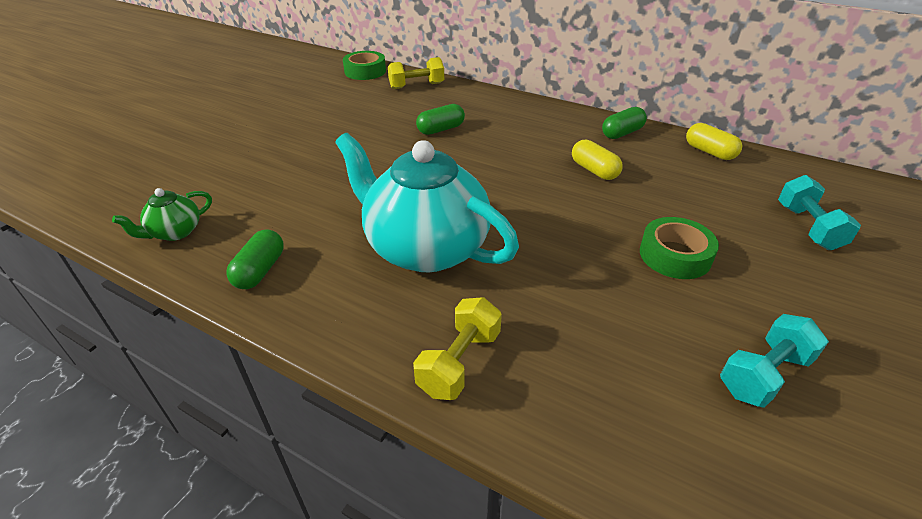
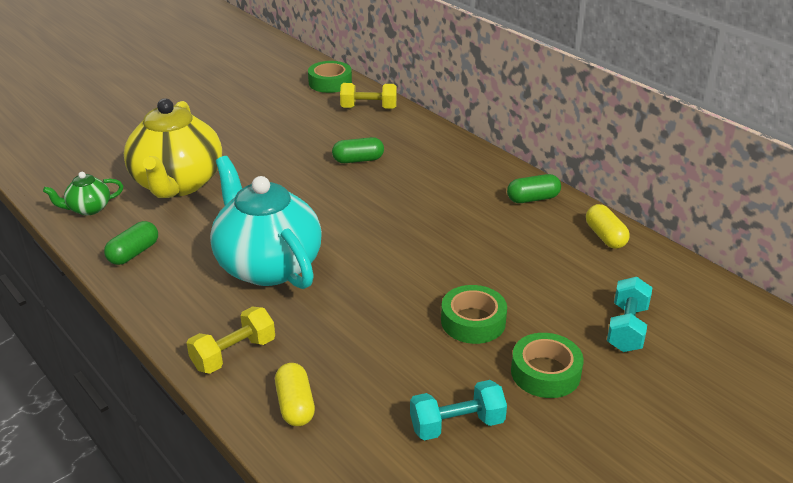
camera: 20 degrees right, 5 degrees down
yellow capsule [572,139,623,180] -> yellow capsule moved to [275,363,315,426]
none -> yellow teapot [124,98,222,198]
none -> green tape [511,333,584,398]

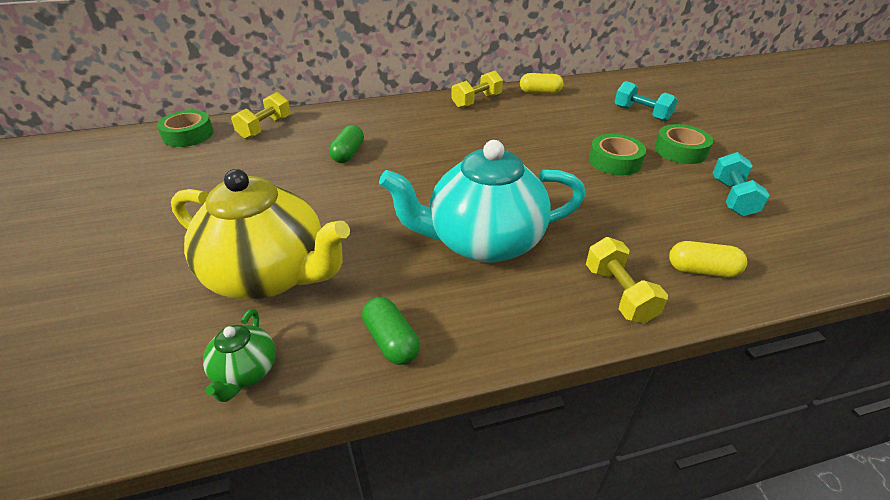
camera: 65 degrees left, 5 degrees up
green capsule [507,174,561,203] -> yellow dumbbell [452,71,503,108]

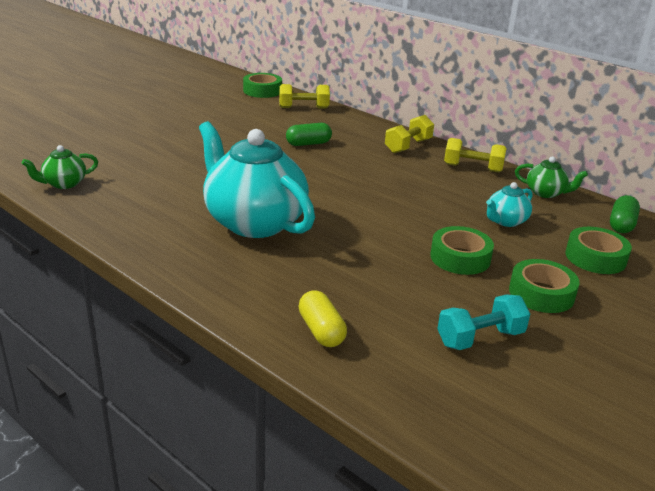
camera: 55 degrees right, 10 degrees down
yellow teapot [171,169,350,300] -> none
green capsule [362,297,420,365] -> green capsule moved to [610,195,640,233]
yellow capsule [520,73,564,94] -> green teapot [515,156,588,198]
yellow dumbbell [586,237,668,323] -> yellow dumbbell moved to [385,115,434,153]
turquoise dumbbell [615,81,678,121] -> green tape [565,227,632,274]
none -> turquoise teapot [486,182,533,227]

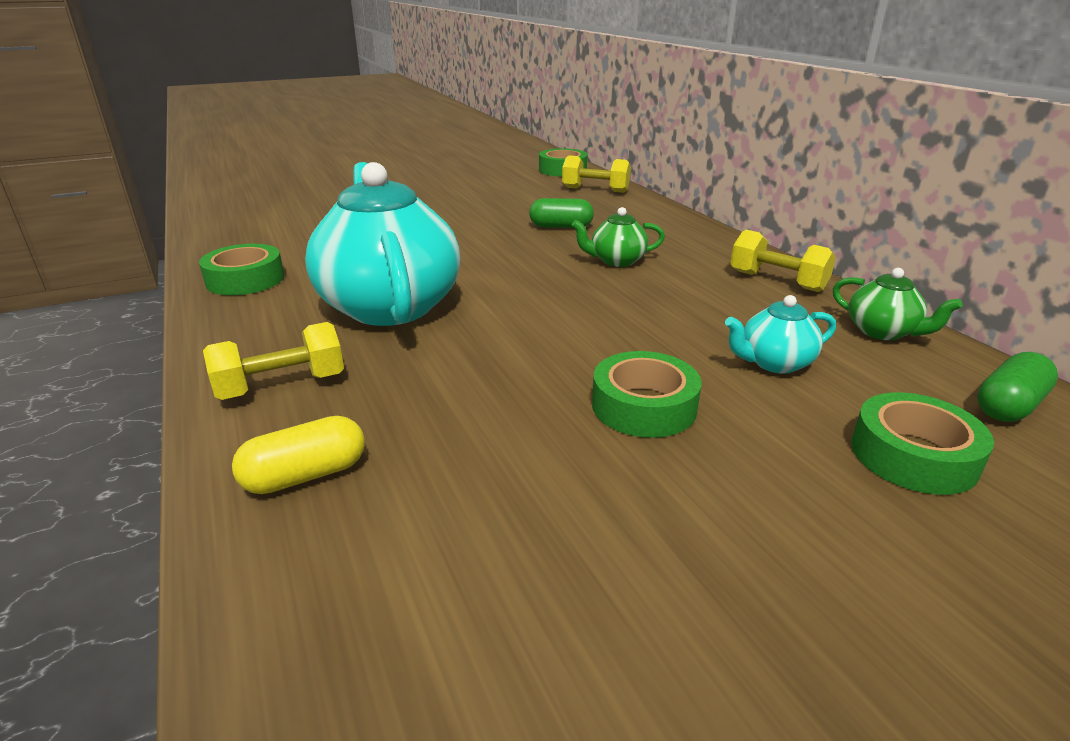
camera: 25 degrees right, 0 degrees up
green teapot [22,145,98,189] -> green teapot moved to [571,207,665,267]
yellow capsule [298,290,347,347] -> yellow capsule turned 60 degrees clockwise [232,416,365,494]
yellow dumbbell [385,115,434,153] -> yellow dumbbell moved to [203,322,344,400]
turquoise dumbbell [437,294,530,350] -> none
green tape [509,259,580,313] -> green tape moved to [199,244,284,295]

